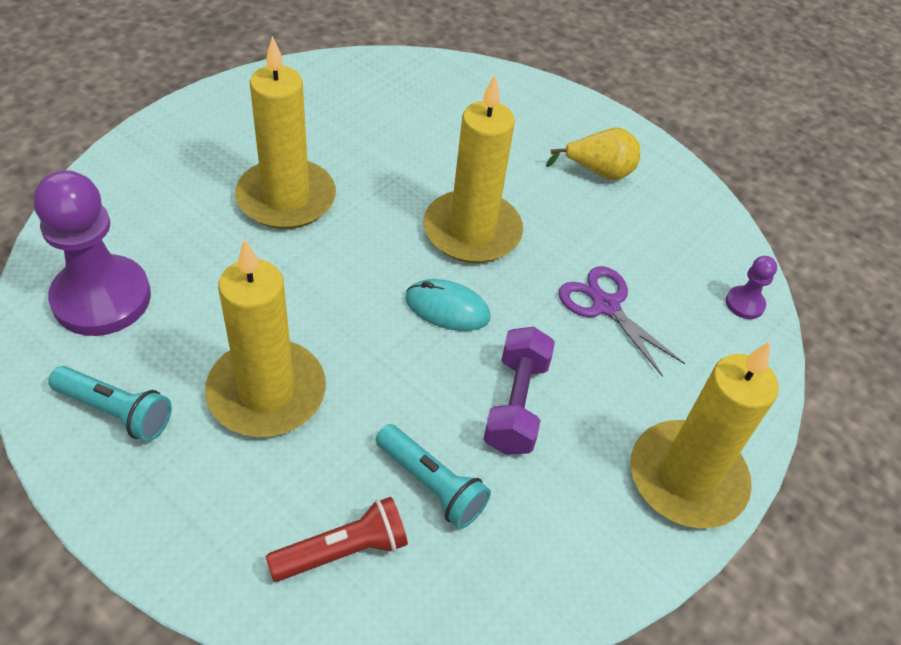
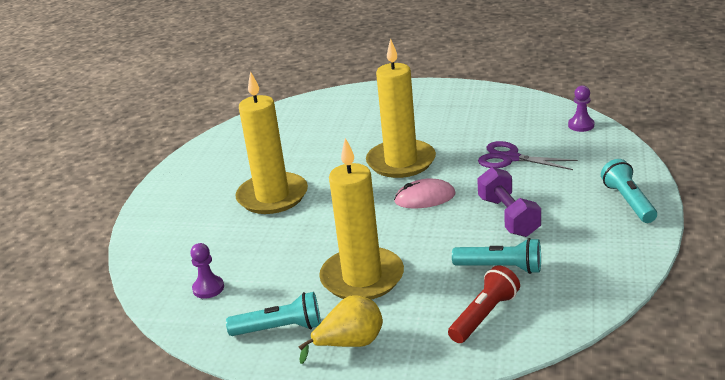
camera: 20 degrees left, 20 degrees down
purple pawn [34,170,151,336] -> purple pawn [190,243,224,299], size x0.44
turquoise mouse [405,279,491,331] -> pink mouse [394,178,455,209]
yellow pear [546,127,640,180] -> yellow pear moved to [298,295,383,364]
yellow candle [631,341,779,528] -> turquoise flashlight [601,159,657,223]

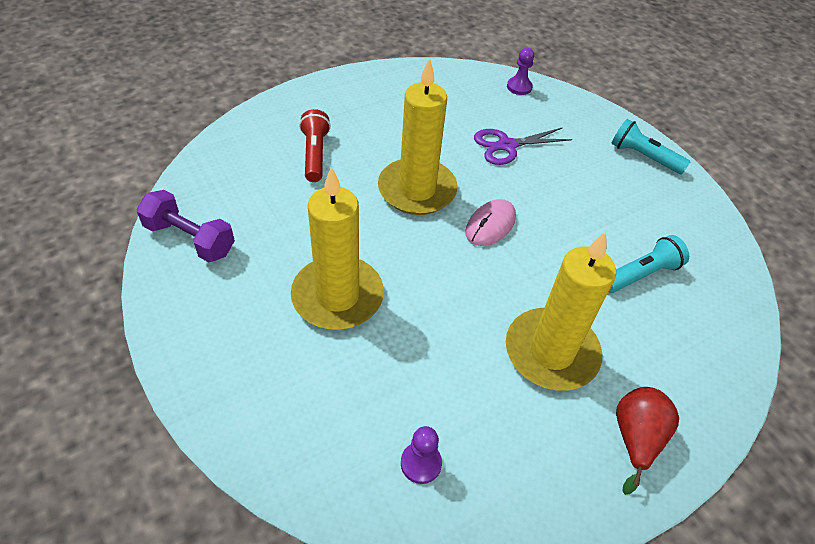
camera: 50 degrees left, 20 degrees up
turquoise flashlight [226,292,321,336] -> none
yellow pear [298,295,383,364] -> red pear [616,387,679,495]
red flashlight [448,265,520,343] -> red flashlight moved to [299,109,331,182]
purple dumbbell [477,167,541,237] -> purple dumbbell moved to [136,190,235,262]

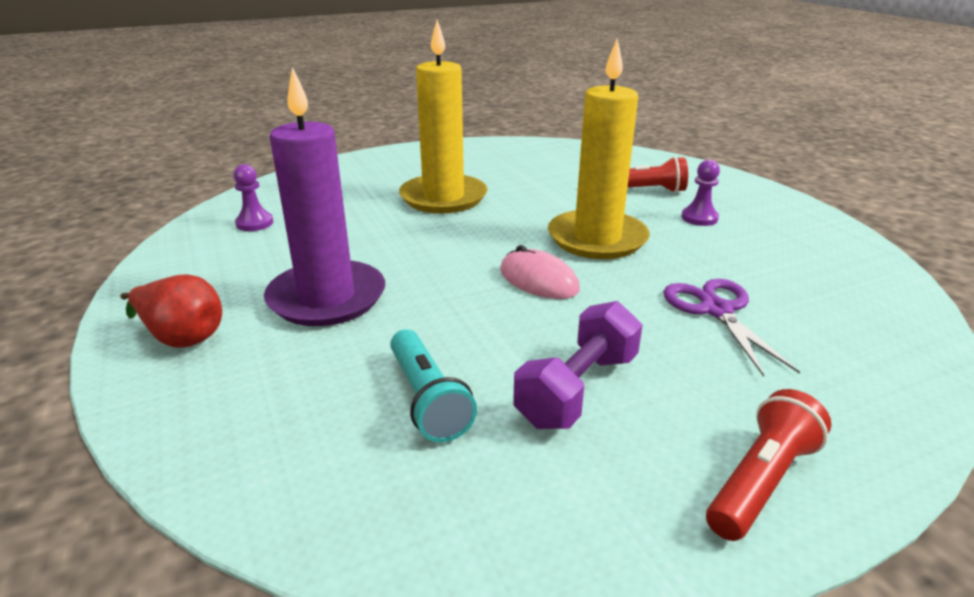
camera: 100 degrees right, 20 degrees down
purple dumbbell [136,190,235,262] -> purple dumbbell moved to [513,301,643,429]
yellow candle [506,231,616,391] -> purple candle [264,67,385,326]
purple pawn [507,48,534,95] -> purple pawn moved to [681,160,720,226]
turquoise flashlight [611,119,690,174] -> red flashlight [706,389,831,541]

